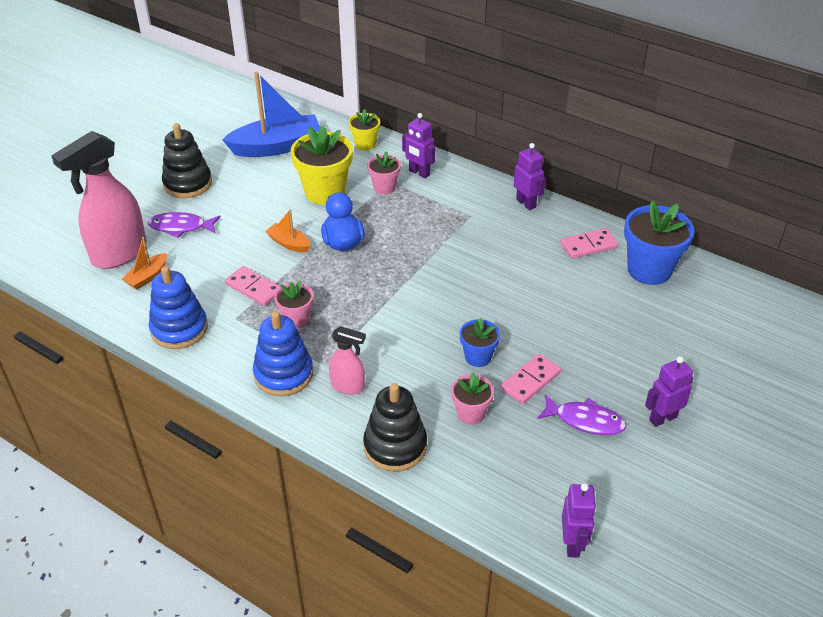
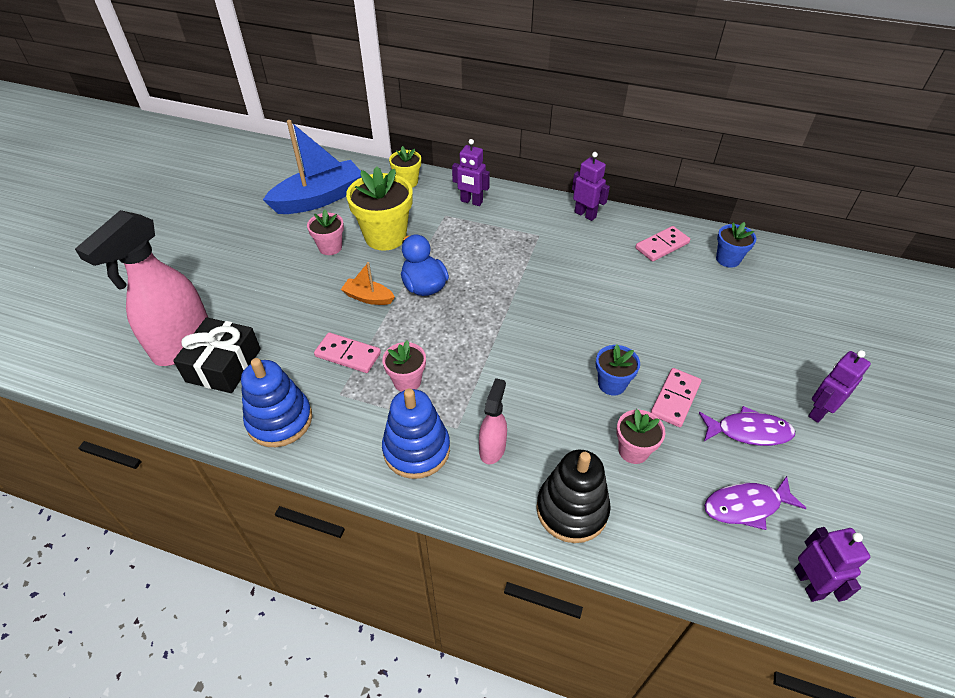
camera: 15 degrees left, 5 degrees up
orange boat [122,237,167,290] -> black gift [173,317,261,393]
purple fish [148,212,220,238] -> purple fish moved to [704,476,806,530]
black stacking toy [162,123,212,198] -> none
pink spray bottle [329,326,366,395] -> pink spray bottle turned 75 degrees counterclockwise [479,378,507,464]
pink flower pot [367,151,401,194] -> pink flower pot moved to [307,209,344,255]
blue flower pot [624,200,694,285] -> blue flower pot [716,222,756,268], size x0.55

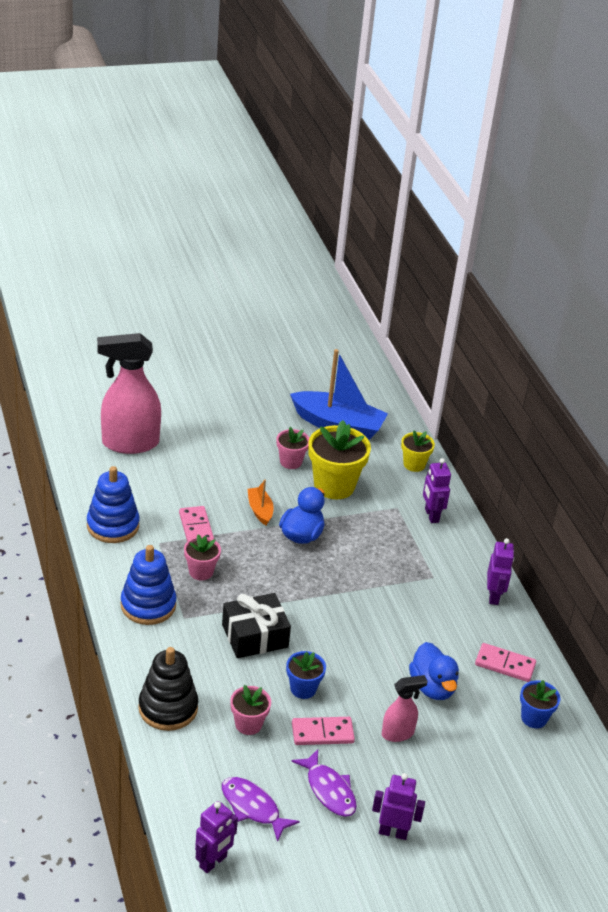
camera: 50 degrees right, 10 degrees down
black gift [173,317,261,393] -> black gift moved to [222,593,291,658]
pink spray bottle [479,378,507,464] -> pink spray bottle moved to [382,675,428,742]
none -> blue duck [409,642,459,700]

